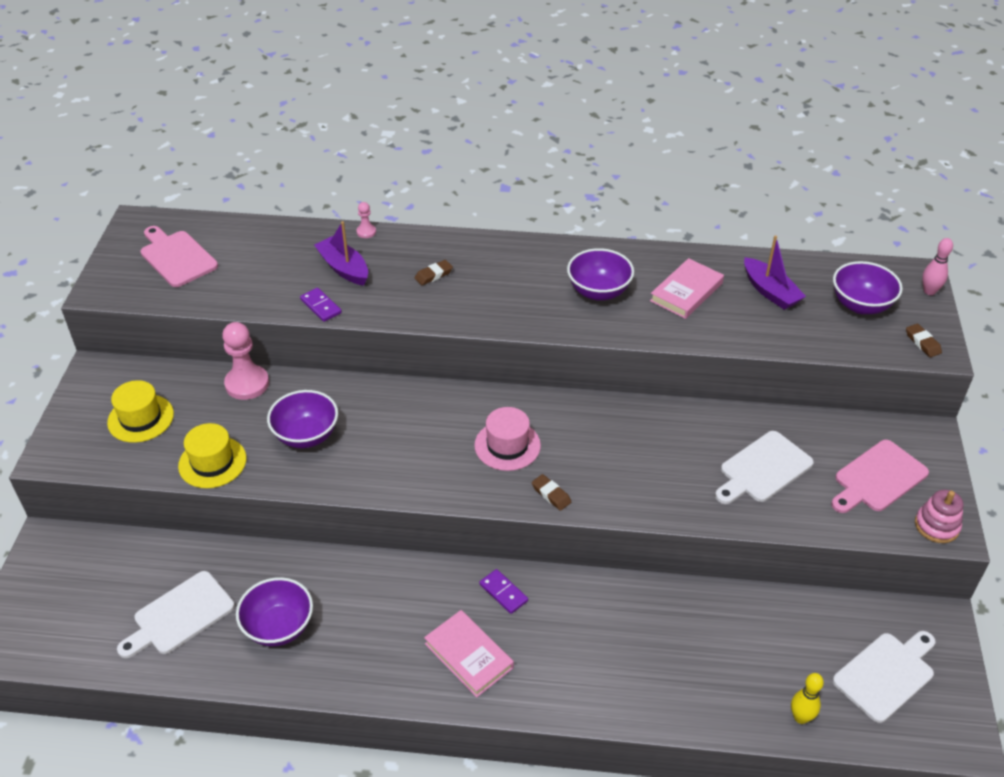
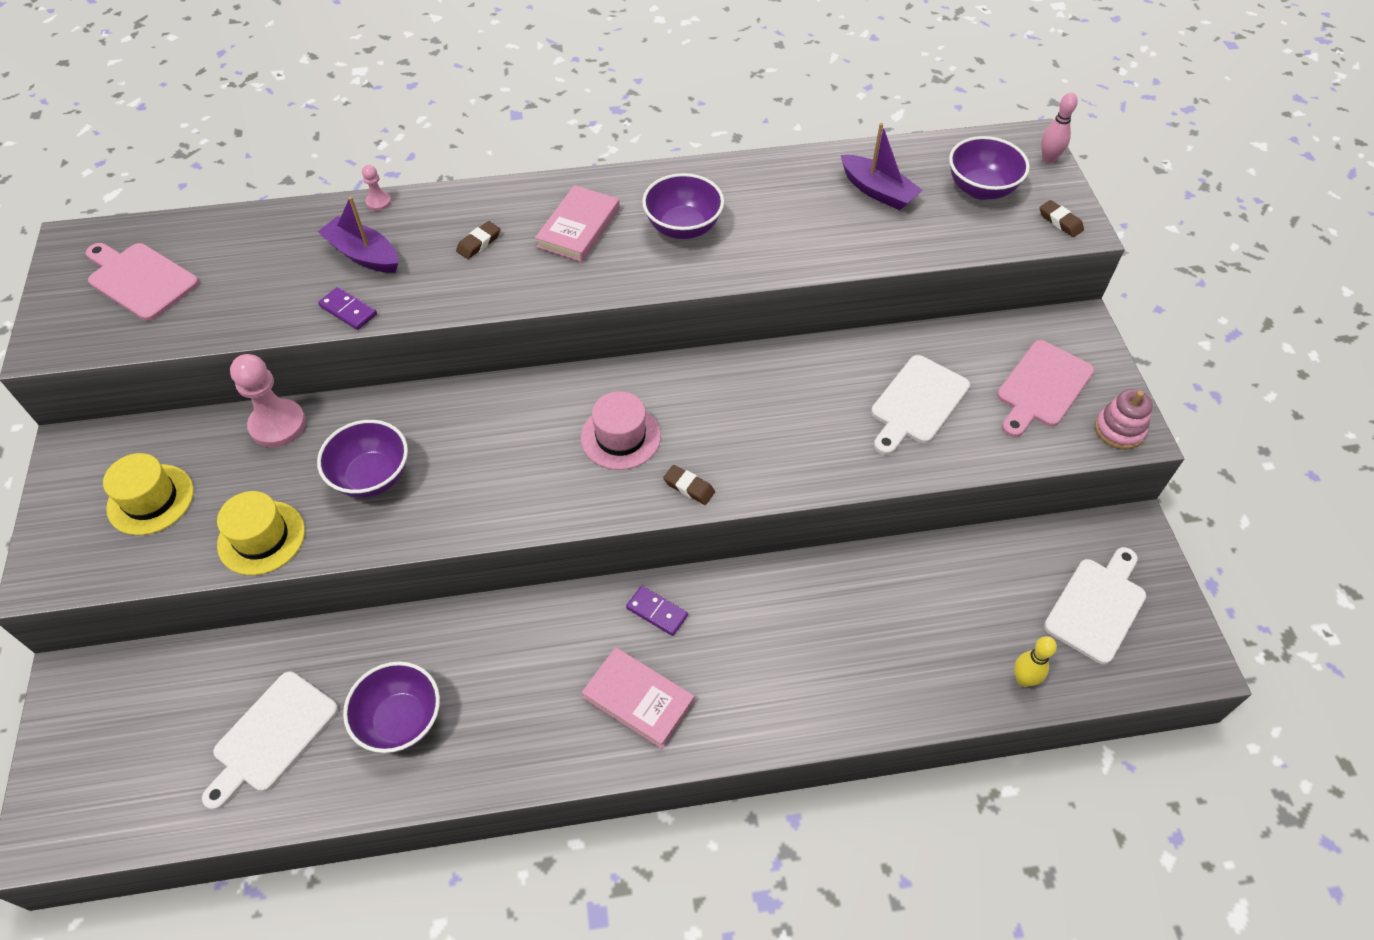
camera: 15 degrees left, 10 degrees up
pink book [650,258,724,319] -> pink book moved to [535,185,620,262]

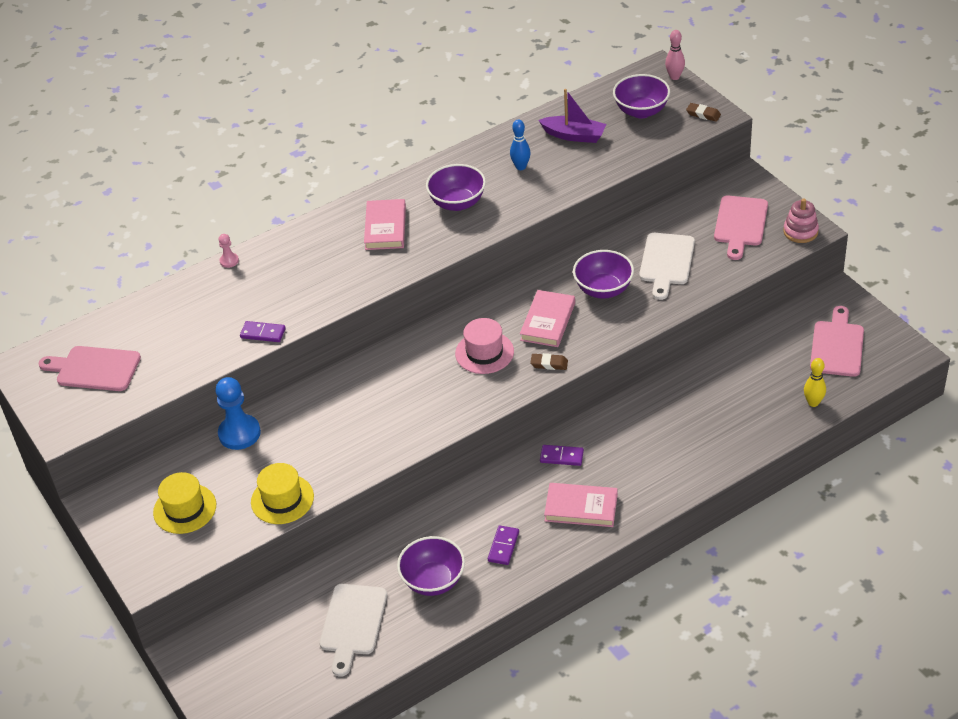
camera: 20 degrees left, 10 degrees down
pink pawn [230,354,306,447] -> blue pawn [216,377,261,450]
purple bowl [317,420,408,498] -> purple bowl moved to [573,250,634,299]
purple boat [318,196,398,273] -> none
brown eraser [456,221,500,259] -> none
white cutting board [1044,547,1146,664] -> pink cutting board [810,306,864,377]
none -> purple domino [488,525,519,565]
none -> blue bowling pin [510,119,531,170]
none -> pink book [520,290,575,347]

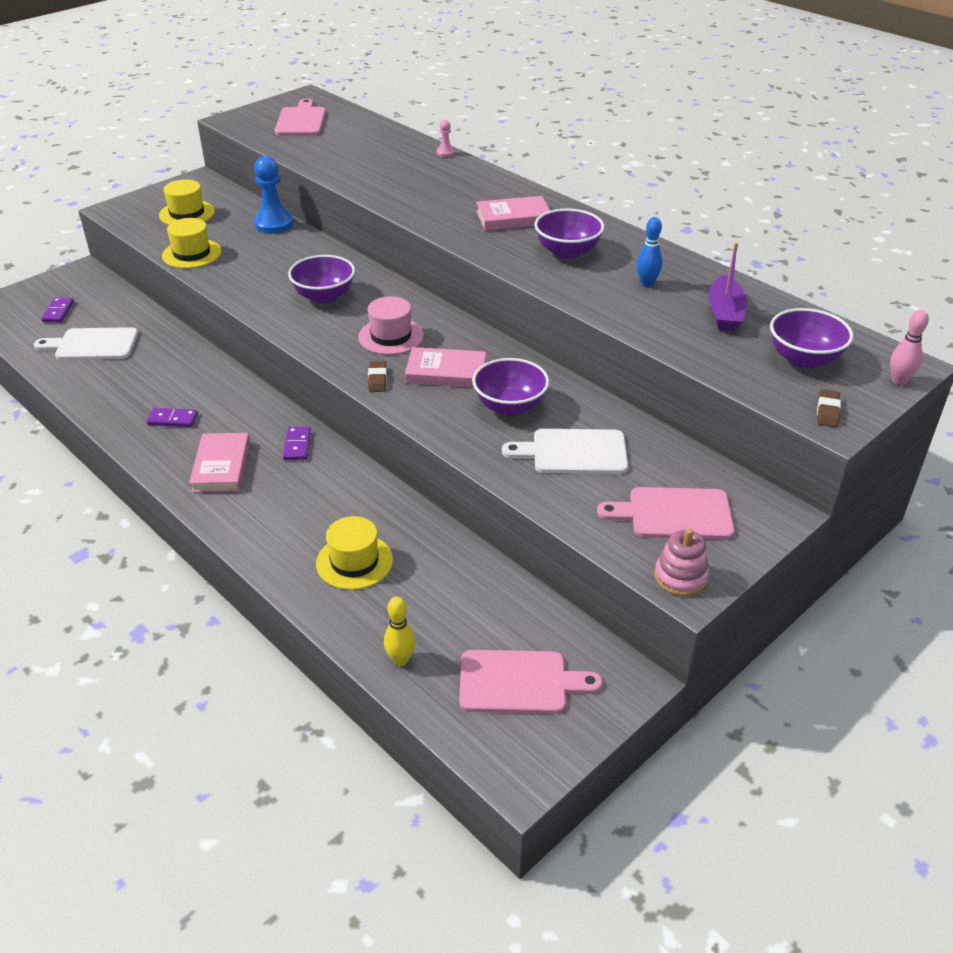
camera: 75 degrees right, 5 degrees down
purple domino [240,321,286,342] -> purple domino moved to [41,298,74,322]
purple bowl [397,536,465,596] -> purple bowl moved to [288,255,355,304]
none -> yellow hat [316,516,393,590]

